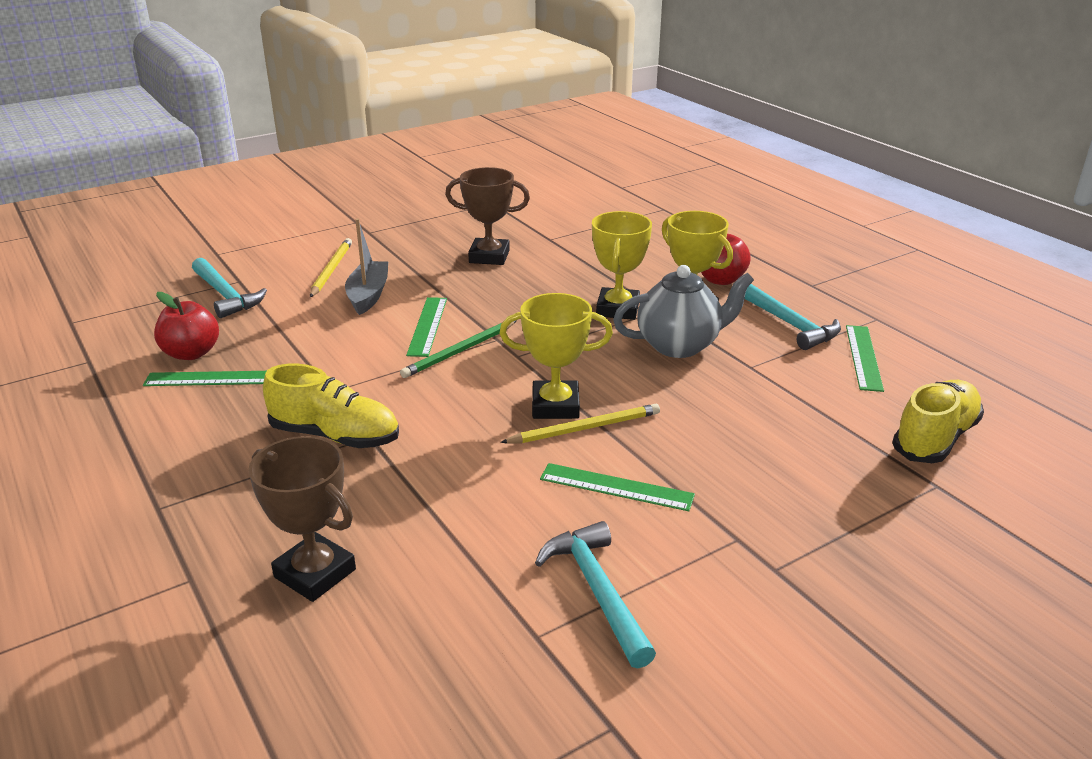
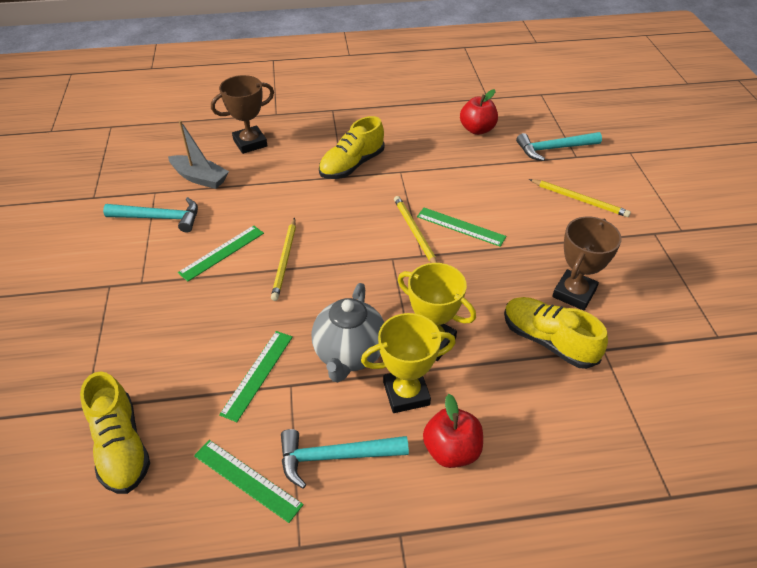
camera: 115 degrees right, 15 degrees up
green ruler [143,371,266,386] -> green ruler moved to [219,331,293,422]
grey boat [345,218,388,315] -> grey boat moved to [168,120,229,189]
green pencil [400,320,517,378] -> yellow pencil [394,196,437,263]
yellow trophy [499,293,613,419] -> none
none -> yellow shoe [504,297,608,369]

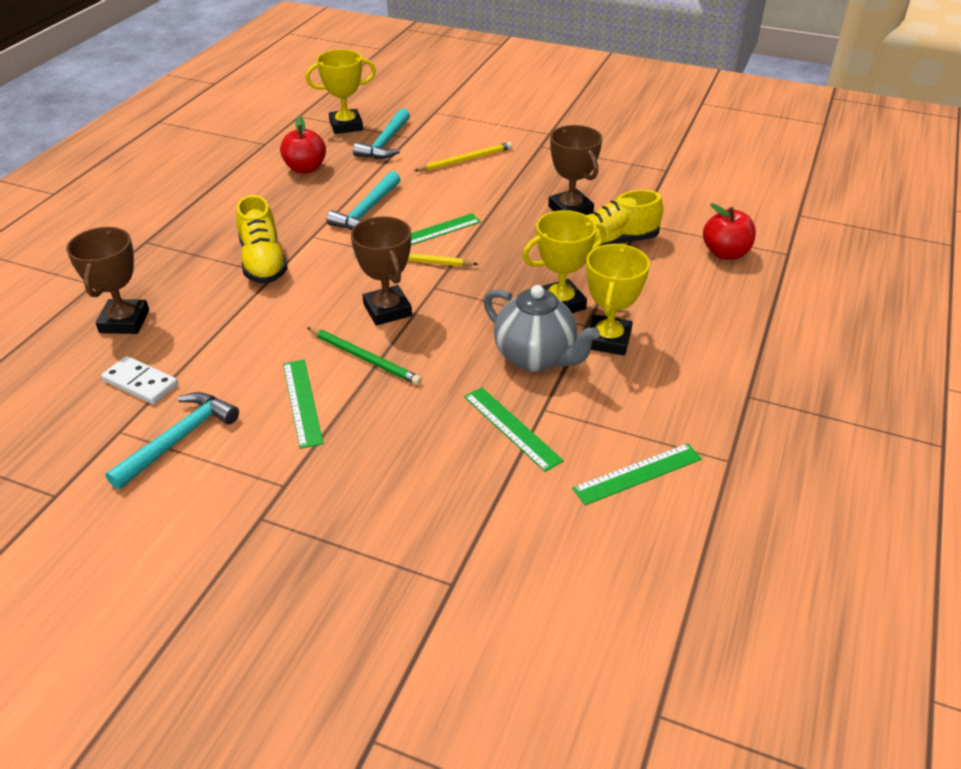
camera: 60 degrees left, 5 degrees down
yellow shoe [80,371,150,494] -> none
grey boat [168,120,229,189] -> white domino [101,356,178,404]
yellow pencil [271,218,296,301] -> green pencil [308,328,422,385]
turquoise hammer [281,429,409,489] -> turquoise hammer moved to [327,171,401,230]
red apple [423,394,483,468] -> red apple moved to [703,203,756,260]
none -> yellow trophy [305,49,376,134]
none -> brown trophy [351,216,412,326]

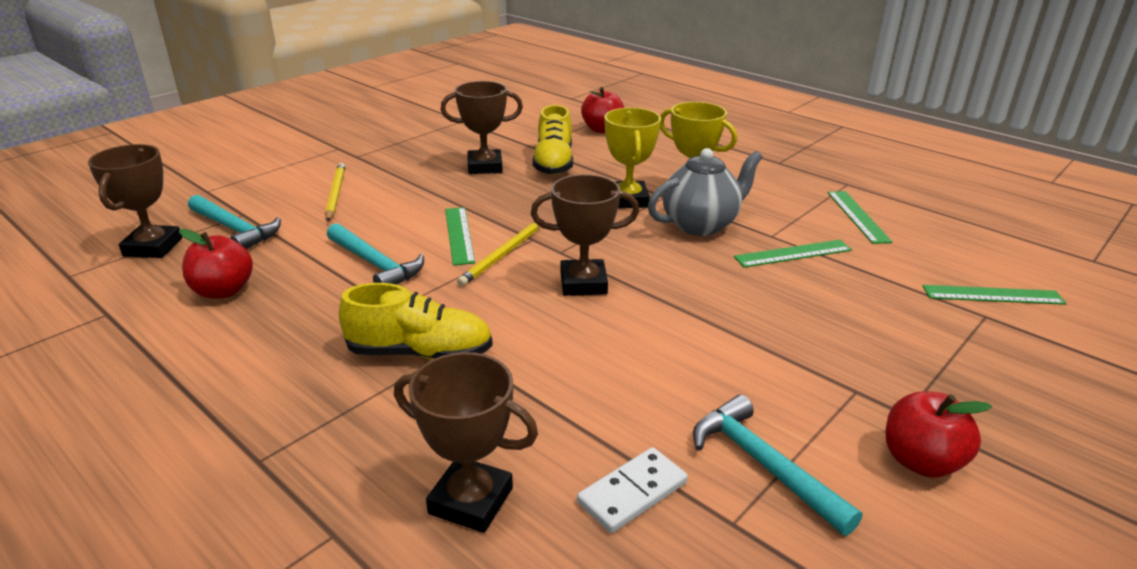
camera: 70 degrees left, 10 degrees down
green ruler [283,360,324,449] -> green ruler moved to [922,285,1067,305]
yellow trophy [305,49,376,134] -> brown trophy [88,144,182,258]
green pencil [308,328,422,385] -> none
none -> red apple [886,391,992,478]

